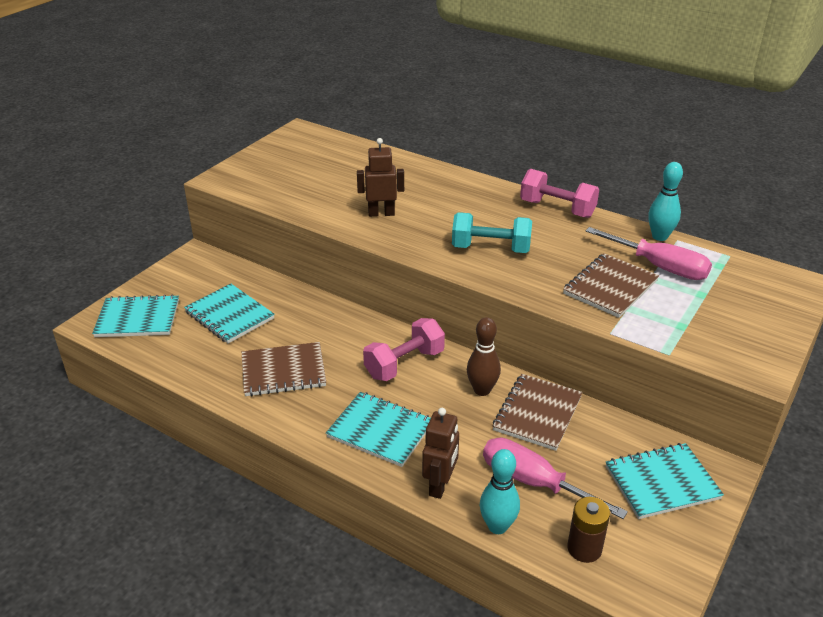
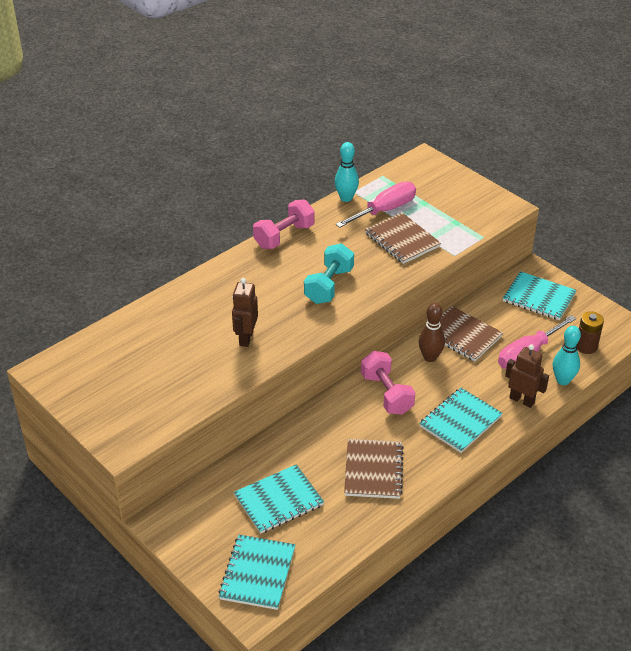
camera: 75 degrees left, 5 degrees up
turquoise notebook [606,443,724,519] -> turquoise notebook turned 60 degrees counterclockwise [503,271,577,320]

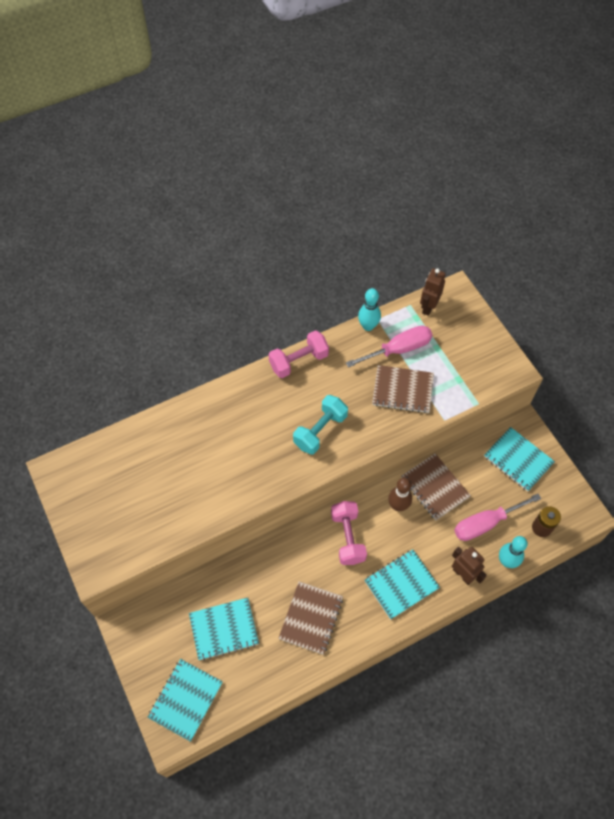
camera: 15 degrees right, 20 degrees up
brown robot [232,278,258,347] -> brown robot moved to [420,268,446,316]
brown notebook [365,213,441,264] -> brown notebook turned 60 degrees counterclockwise [372,365,434,413]

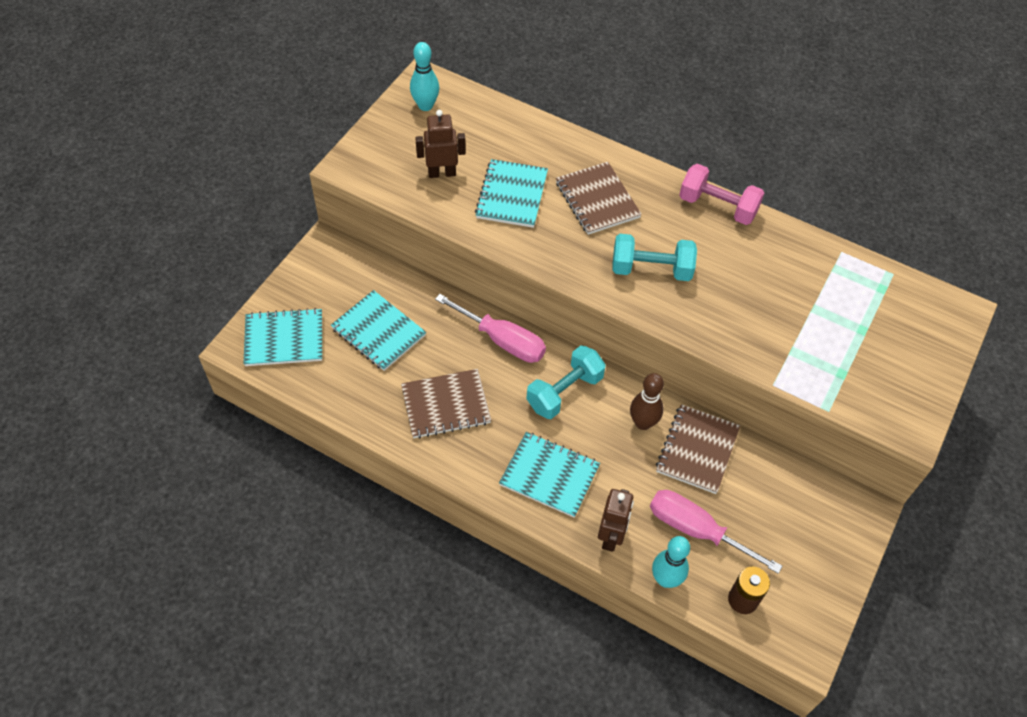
camera: 55 degrees right, 5 degrees down
pink dumbbell [331,501,367,565] -> turquoise dumbbell [527,345,606,419]
pink screwdriver [346,325,433,368] -> pink screwdriver moved to [435,294,546,363]
turquoise bowling pin [358,288,381,331] -> turquoise bowling pin moved to [410,42,439,111]
brown notebook [372,365,434,413] -> brown notebook moved to [556,162,642,235]
brown robot [420,268,446,316] -> brown robot moved to [415,110,466,178]
turquoise notebook [484,427,555,491] -> turquoise notebook moved to [475,159,548,228]

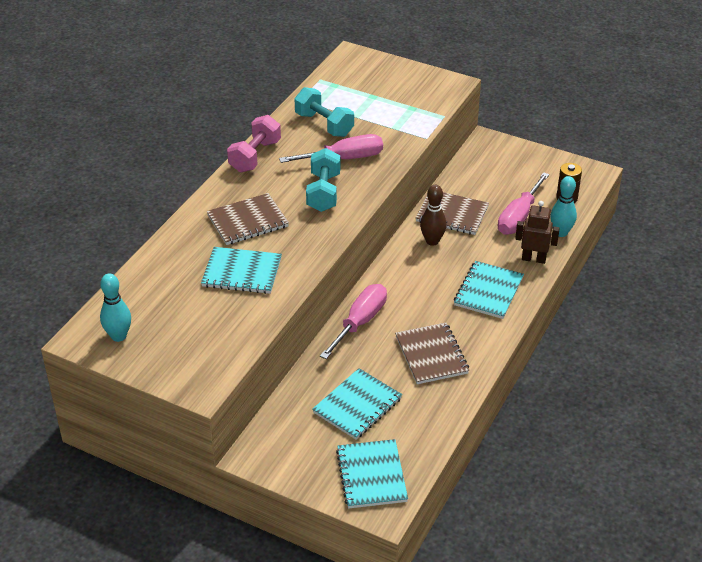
camera: 90 degrees left, 15 degrees down
brown robot [415,110,466,178] -> none
turquoise dumbbell [527,345,606,419] -> turquoise dumbbell moved to [294,87,354,137]
none -> pink screwdriver [279,134,383,163]

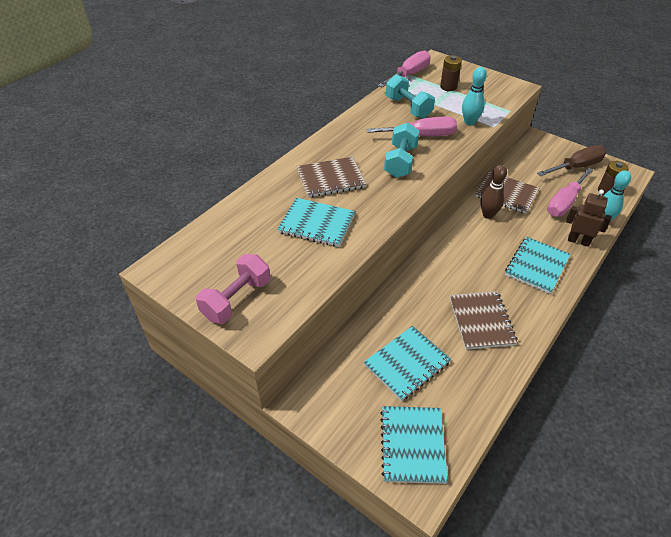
camera: 10 degrees right, 5 degrees up
turquoise bowling pin [100,273,131,342] -> turquoise bowling pin moved to [462,67,487,126]
pink dumbbell [227,115,281,172] -> pink dumbbell moved to [196,254,270,324]
pink screwdriver [320,284,387,359] -> pink screwdriver moved to [378,50,431,87]
none -> brown battery [440,55,462,91]
none -> brown screwdriver [537,145,606,176]

